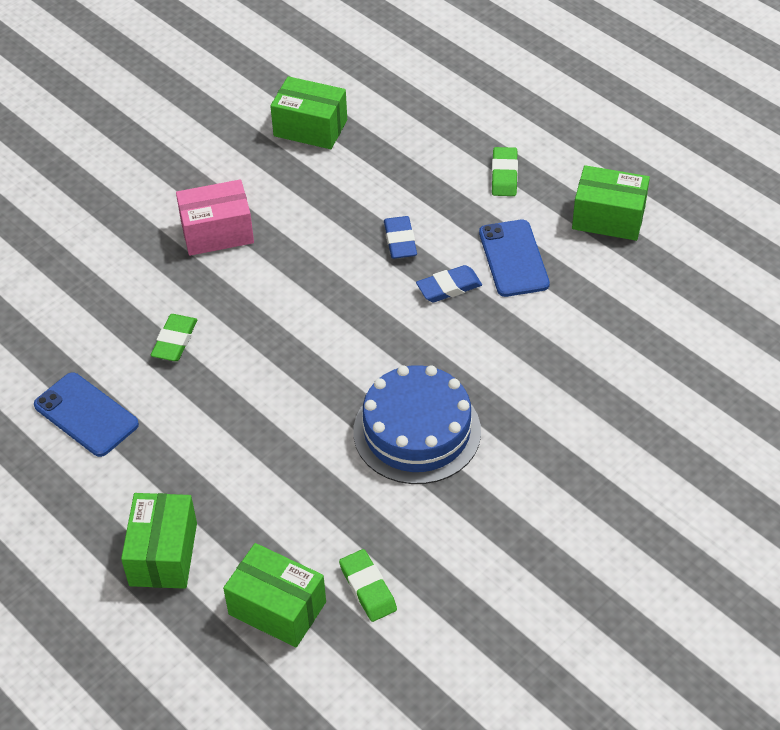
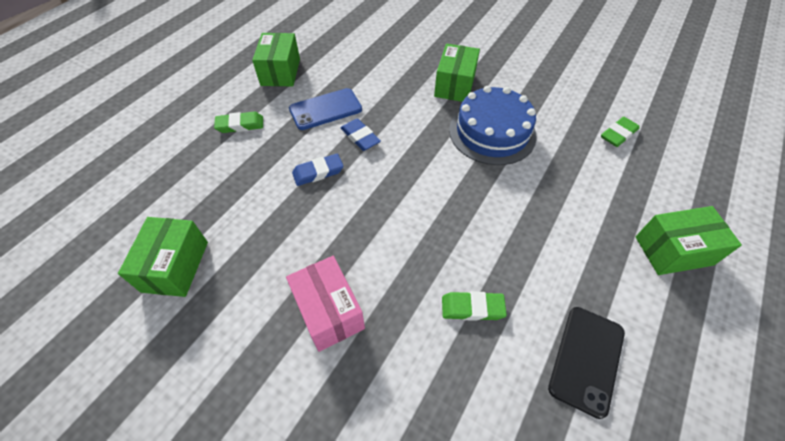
camera: 105 degrees left, 5 degrees up
blue phone [34,372,139,457] -> black phone [548,307,625,419]
green box [223,543,326,647] -> green box moved to [434,44,480,102]

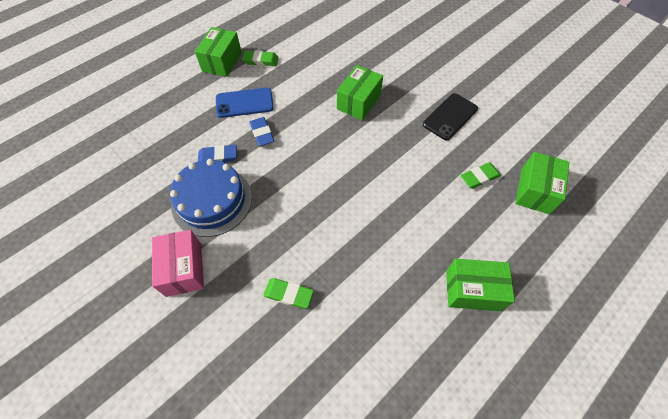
camera: 15 degrees right, 5 degrees up
green box [118,217,208,297] -> green box moved to [515,152,570,214]
green eraser [214,112,263,133] -> green eraser moved to [242,50,279,66]
blue cake [449,86,537,165] -> blue cake moved to [170,159,252,237]
black phone [548,307,625,419] -> black phone moved to [423,93,478,140]

